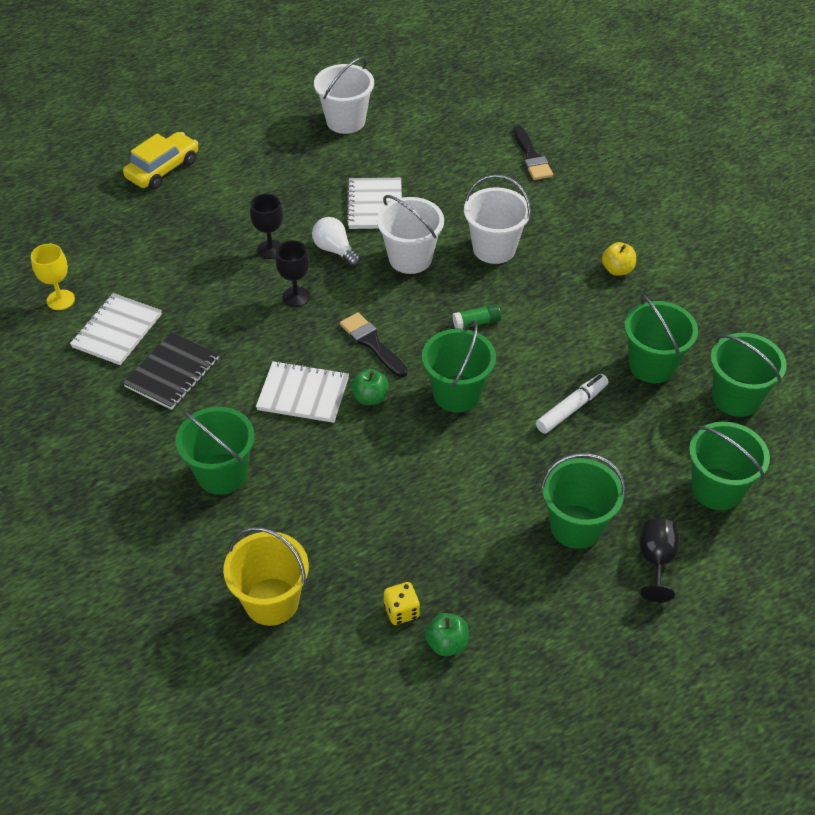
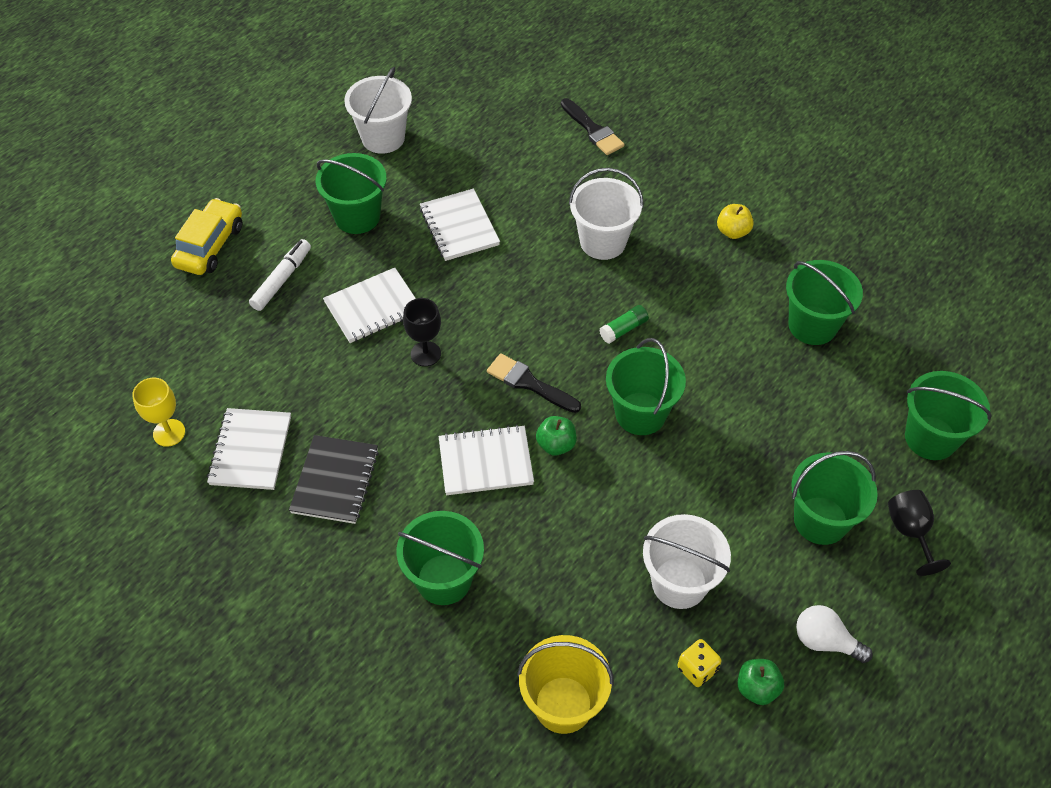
camera: 20 degrees left, 5 degrees up
black goblet [250,194,283,259] -> white notebook [323,268,416,343]
white light bulb [312,217,360,266] -> white light bulb moved to [796,605,873,663]
white bucket [377,195,444,274] -> white bucket moved to [643,514,731,609]
white marker [536,374,608,434] -> white marker moved to [249,239,311,311]
green bucket [710,333,787,417] -> green bucket moved to [316,153,387,234]

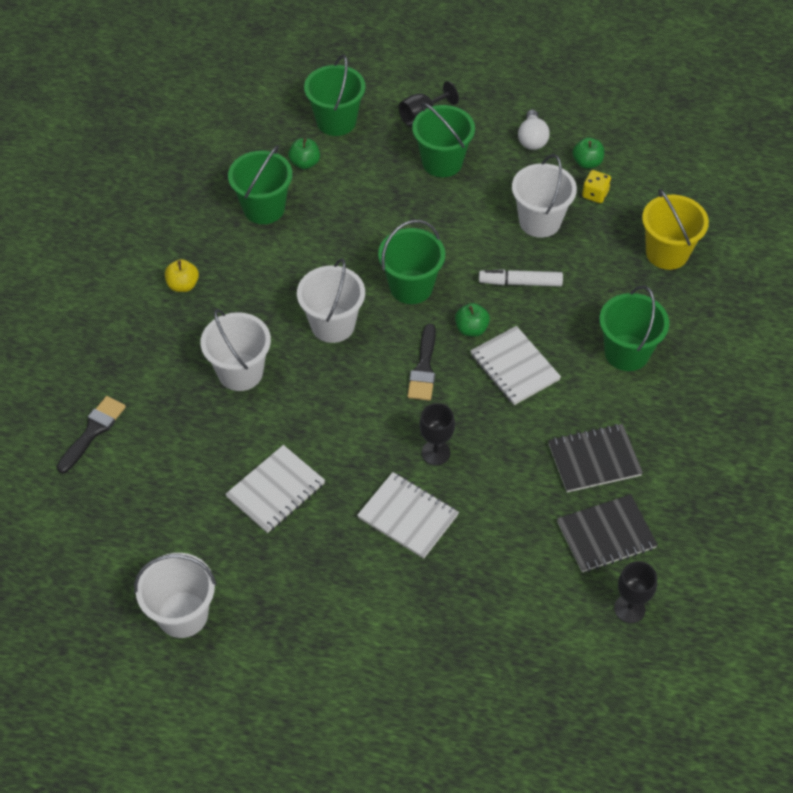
camera: 115 degrees left, 0 degrees up
yellow goblet [132,378,185,447] -> black goblet [614,561,657,623]
yellow car [171,198,243,275] -> none
white notebook [207,408,291,490] -> black notebook [557,494,658,572]
white marker [249,239,311,311] -> white marker moved to [479,269,563,287]
green bucket [316,153,387,234] -> none
green glue stick [599,305,649,344] -> white bucket [297,258,365,343]
none -> green apple [288,138,320,169]

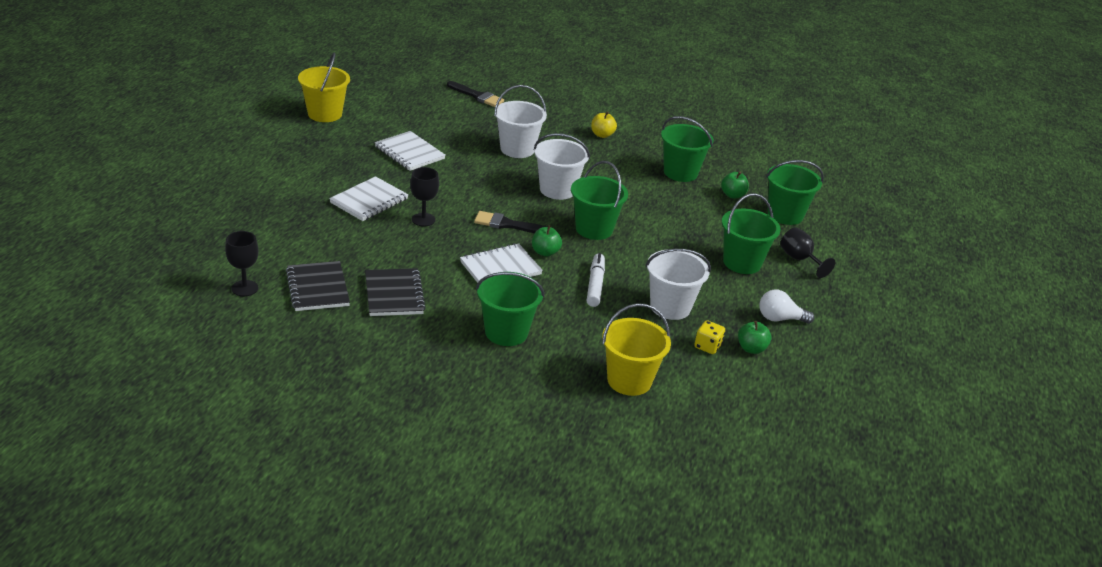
camera: 90 degrees right, 20 degrees down
white bucket [134,553,216,638] -> yellow bucket [298,53,350,122]

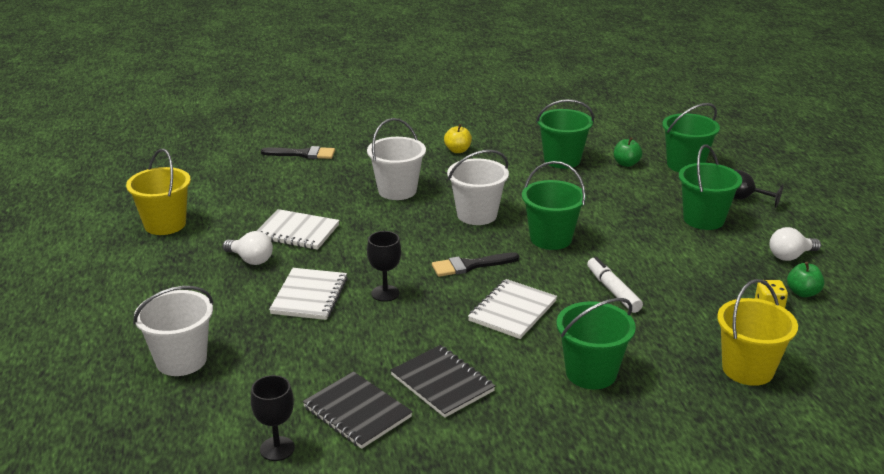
camera: 25 degrees left, 5 degrees down
green apple [532,225,562,257] -> none
white bucket [645,249,711,320] -> white bucket moved to [133,286,213,376]
none -> white light bulb [223,231,273,265]

